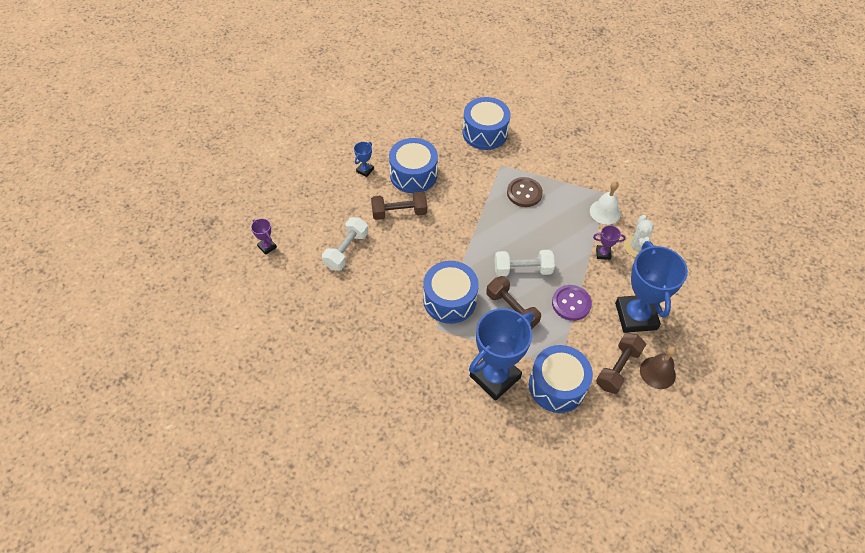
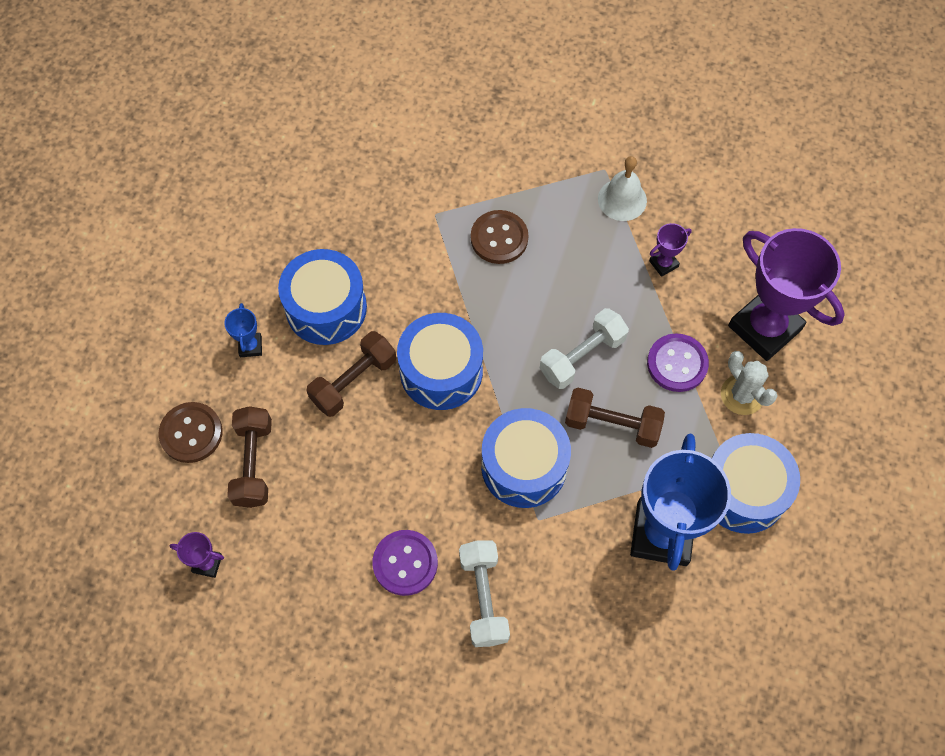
camera: 35 degrees left, 10 degrees up
white dumbbell [322,217,368,271] -> white dumbbell moved to [459,540,510,647]
blue drum [462,97,510,150] -> blue drum moved to [397,313,483,410]
brown dumbbell [596,332,646,394] -> brown dumbbell moved to [227,406,272,508]
blue trophy [615,241,688,333] -> purple trophy [728,228,845,361]
white cactus [624,215,654,257] -> white cactus moved to [721,351,778,415]
brown bell [640,346,677,389] -> none
none -> brown button [159,402,222,463]
none -> purple button [373,530,438,596]

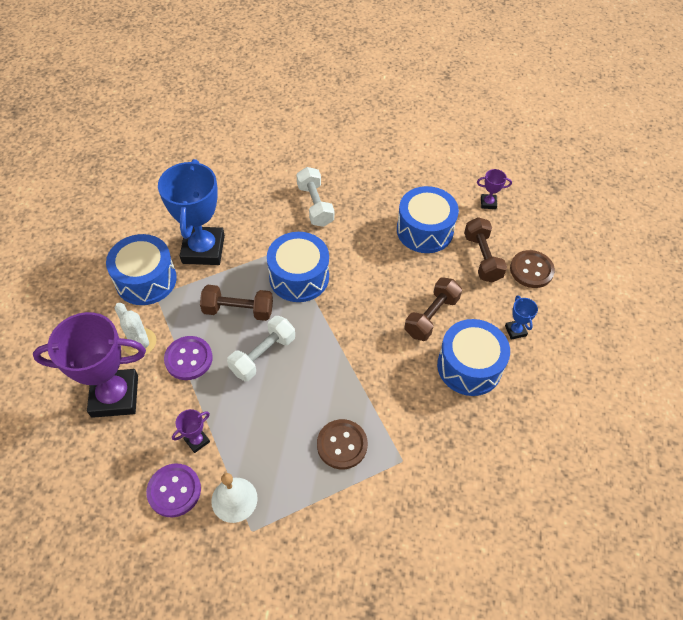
camera: 170 degrees right, 10 degrees down
purple button [373,530,438,596] -> purple button moved to [146,464,201,517]
blue drum [397,313,483,410] -> blue drum moved to [397,186,459,253]
purple trophy [728,228,845,361] -> purple trophy turned 45 degrees counterclockwise [33,312,146,418]

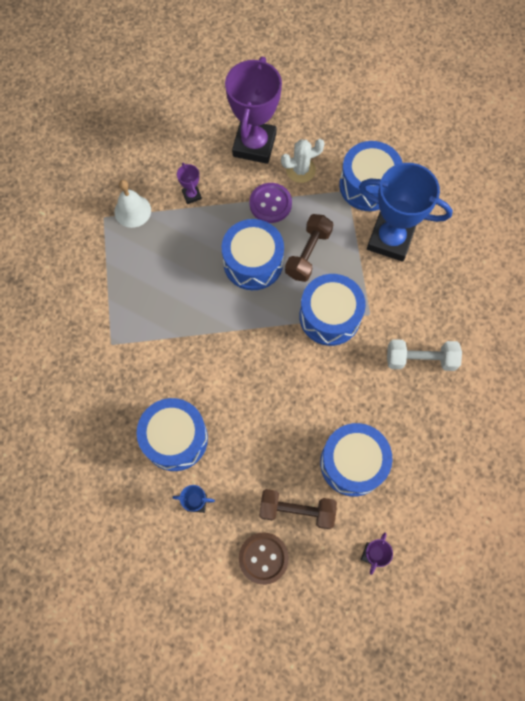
camera: 110 degrees right, 15 degrees up
purple button [146,464,201,517] -> none
white dumbbell [227,316,295,381] -> blue drum [222,219,284,290]
brown button [317,419,368,469] -> none
brown dumbbell [404,277,462,341] -> none

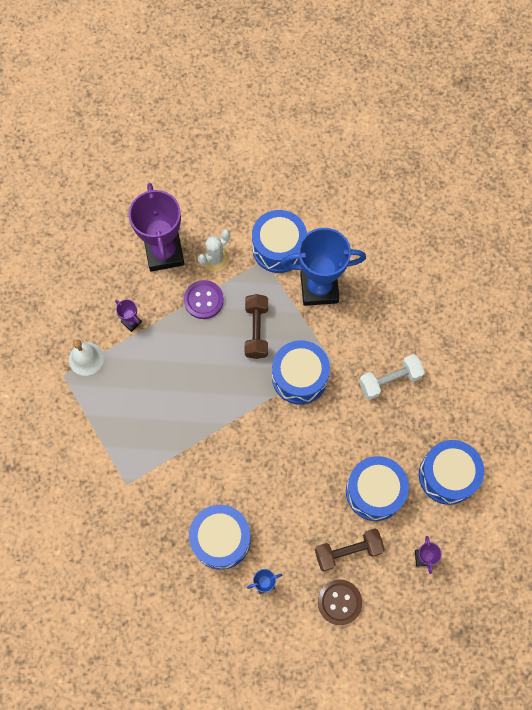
camera: 25 degrees left, 0 degrees up
blue drum [222,219,284,290] -> blue drum moved to [419,440,484,505]

